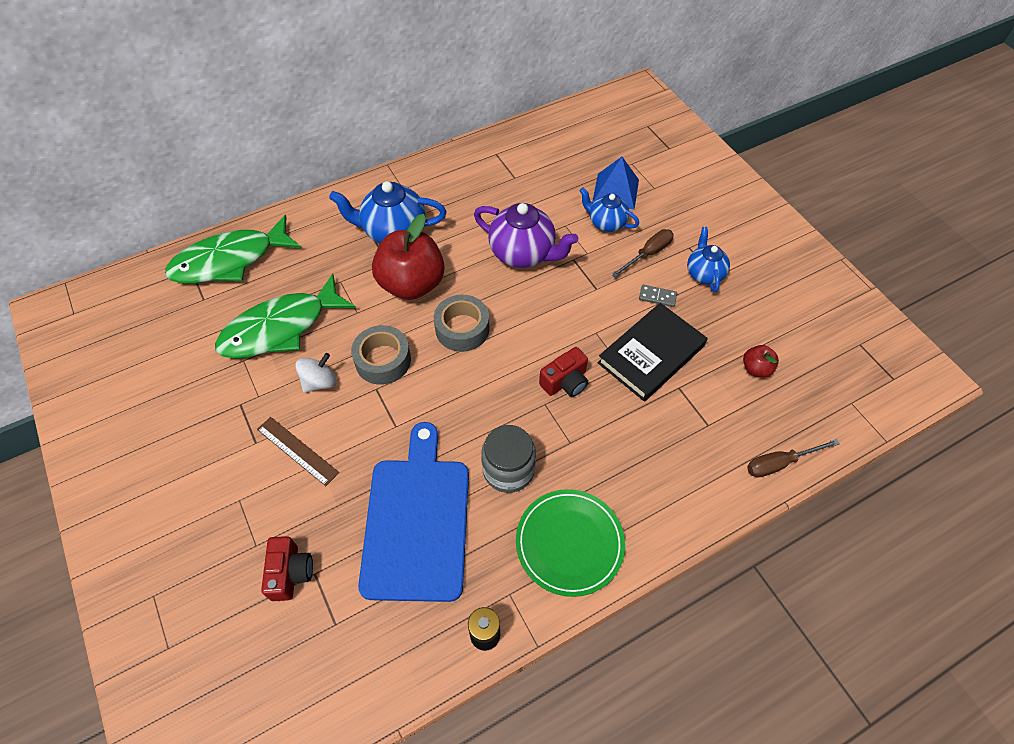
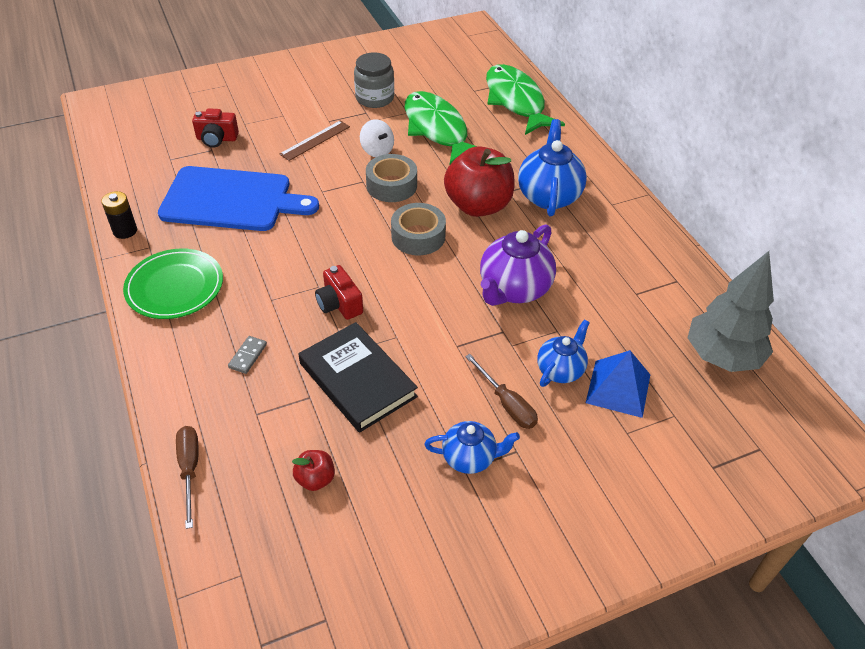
camera: 95 degrees right, 10 degrees down
grey jar [481,425,536,493] -> grey jar moved to [354,52,394,108]
grey domino [639,285,677,307] -> grey domino moved to [228,336,267,374]
none -> grey tree [688,251,774,372]

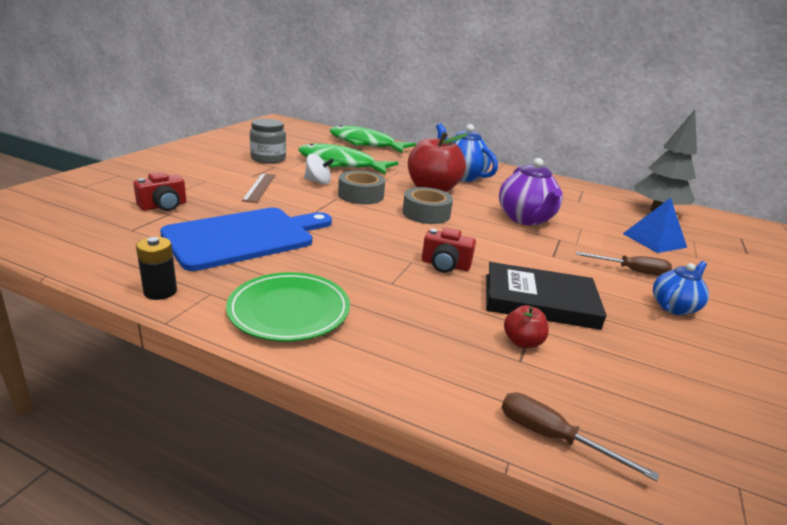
camera: 45 degrees left, 20 degrees down
grey domino [228,336,267,374] -> none
red apple [292,450,335,491] -> red apple moved to [504,305,549,348]
blue teapot [537,319,590,387] -> none

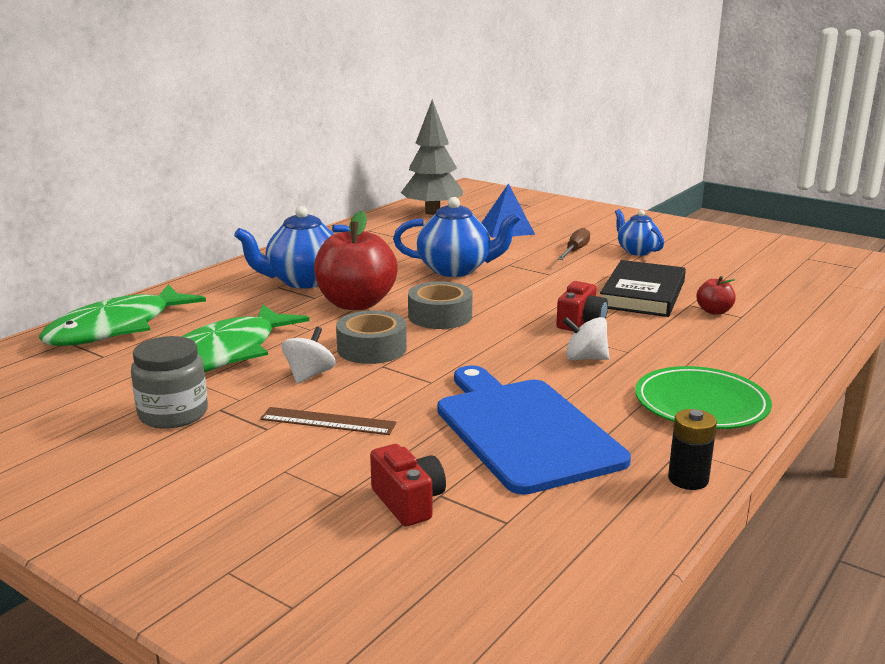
camera: 75 degrees left, 5 degrees down
purple teapot [499,158,563,226] -> blue teapot [393,197,520,277]
brown screwdriver [502,392,659,481] -> none
none -> white spinning top [563,317,610,360]

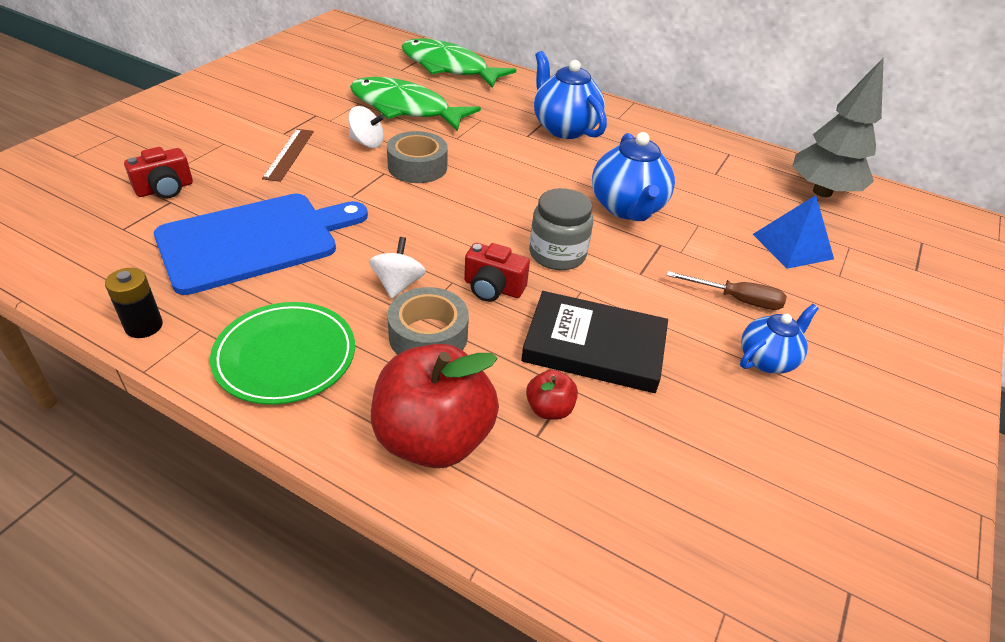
camera: 80 degrees right, 20 degrees up
grey jar [131,336,208,429] -> grey jar moved to [529,188,593,270]
red apple [314,211,398,310] -> red apple moved to [371,344,499,468]
grey tape [408,281,473,329] -> grey tape moved to [387,287,469,355]

